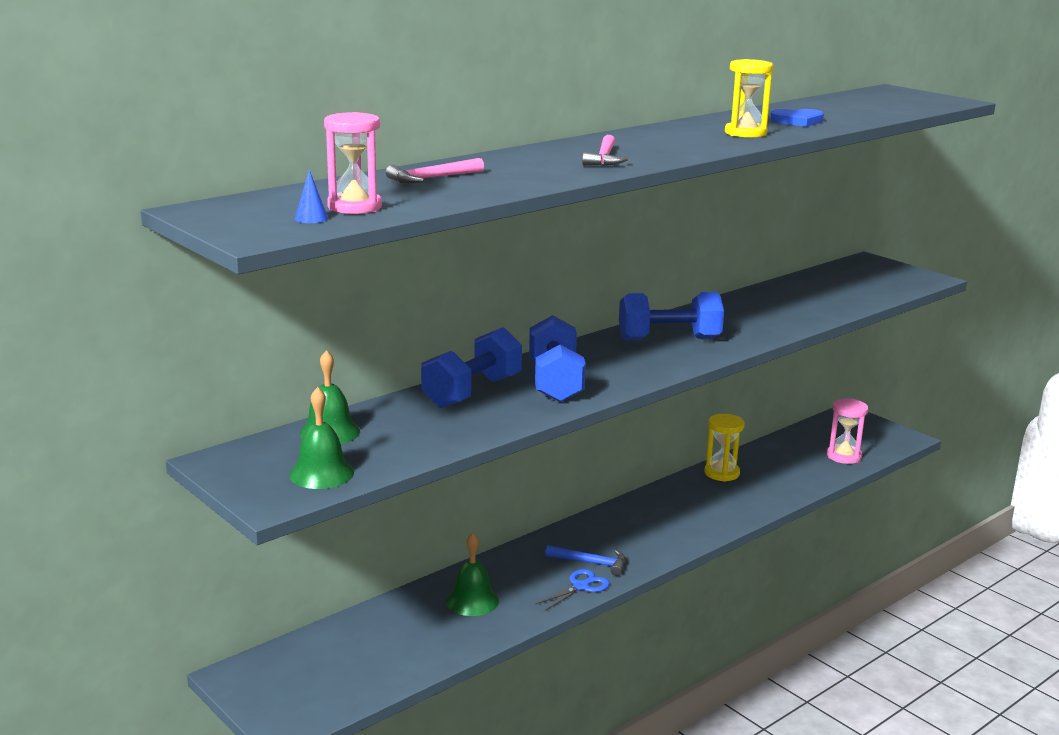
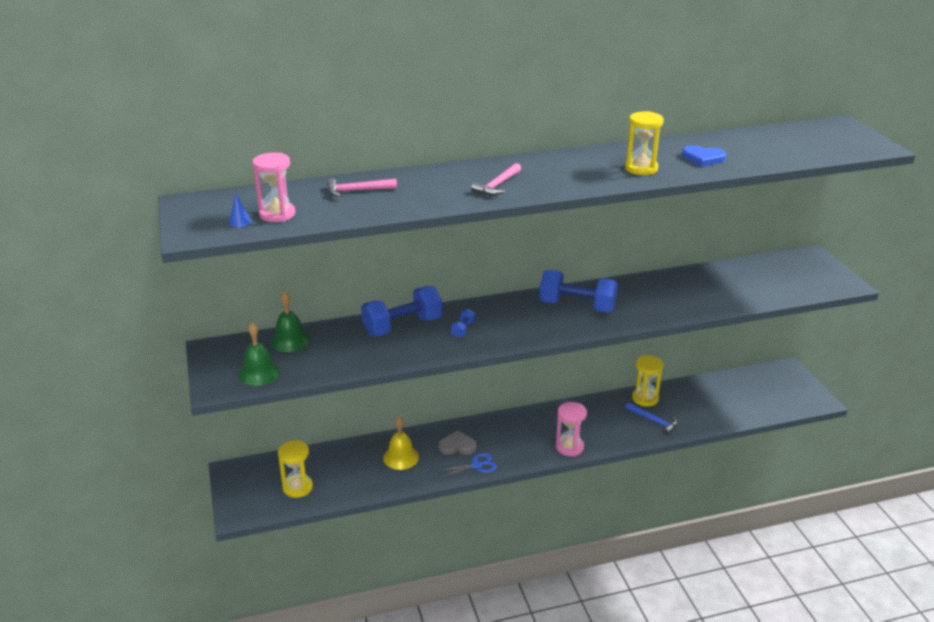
camera: 25 degrees right, 10 degrees up
green bell [446,533,499,616] -> yellow bell [383,416,419,470]
blue dumbbell [529,315,586,402] -> blue dumbbell [451,308,475,338], size x0.44
blue hammer [545,545,626,576] -> blue hammer moved to [626,402,678,435]
pink hourglass [827,399,868,464] -> pink hourglass moved to [556,402,587,457]
none -> yellow hourglass [278,440,313,498]
none -> grey heart [439,431,477,455]

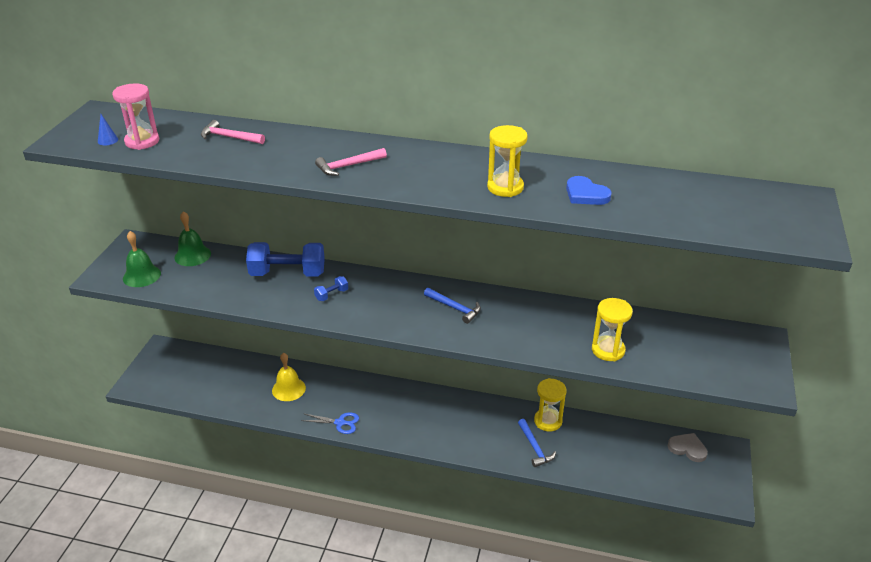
camera: 30 degrees right, 5 degrees up
yellow hourglass [278,440,313,498] -> yellow hourglass moved to [592,298,633,361]
grey heart [439,431,477,455] -> grey heart moved to [668,433,708,462]
blue dumbbell [539,270,618,312] -> blue hammer [424,288,481,324]
pink hourglass [556,402,587,457] -> none

